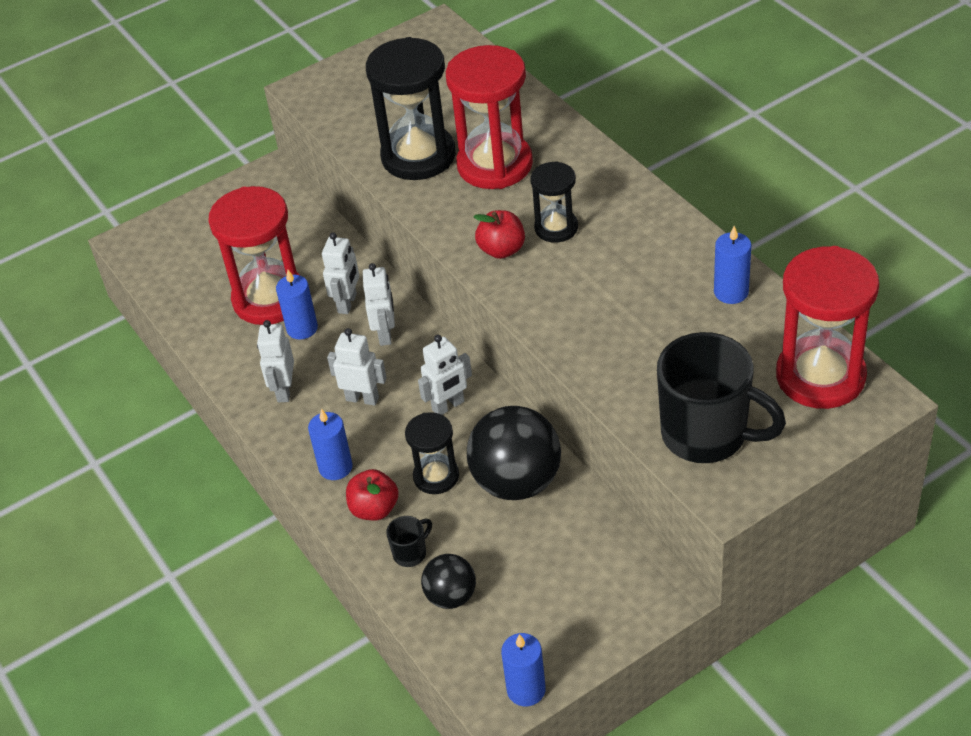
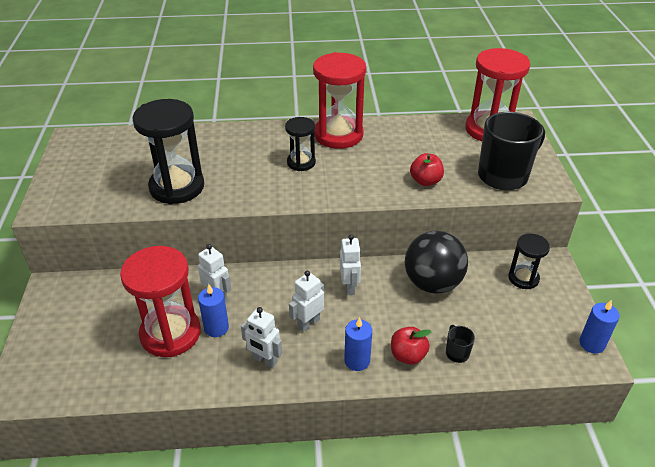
camera: 65 degrees left, 5 degrees down
white robot [363,263,395,346] -> none
black hourglass [405,412,459,494] -> black hourglass moved to [508,234,550,289]
black ball [421,554,476,609] -> none
red hourglass [446,45,533,189] -> red hourglass moved to [313,52,366,149]
red apple [474,210,525,259] -> red apple moved to [410,153,444,186]
blue candle [714,226,751,304] -> none

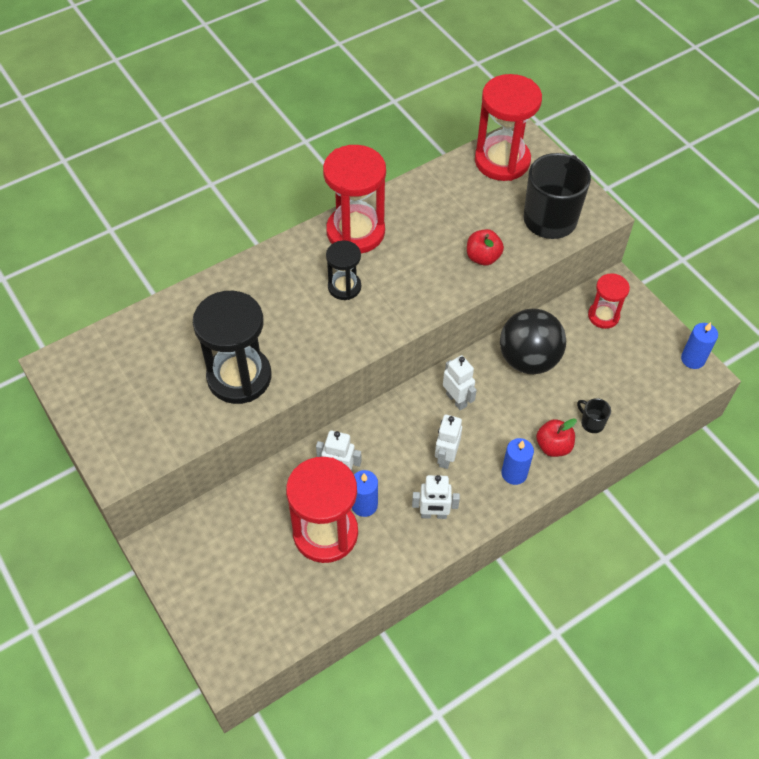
camera: 30 degrees left, 15 degrees up
black hourglass [508,234,550,289] -> red hourglass [588,274,630,329]

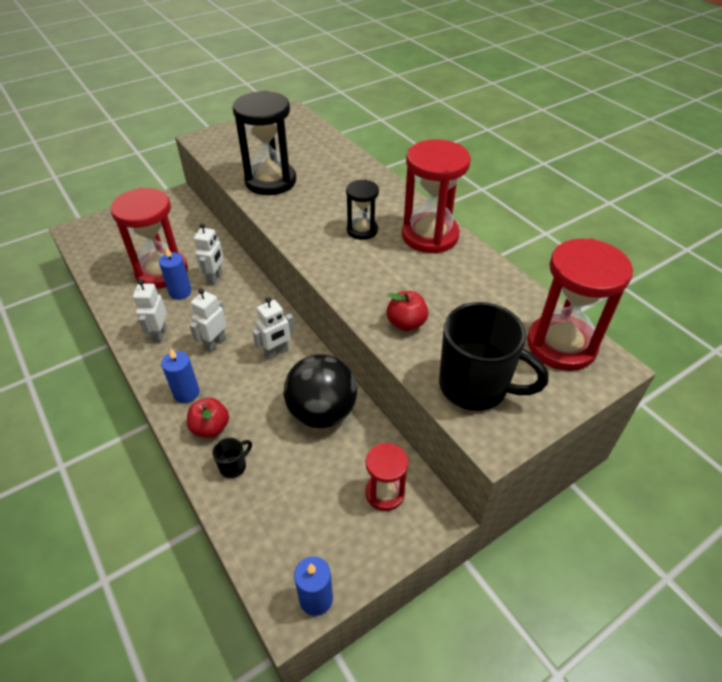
camera: 90 degrees right, 10 degrees down
white robot [435,415,462,469] -> white robot turned 75 degrees counterclockwise [189,288,227,352]

